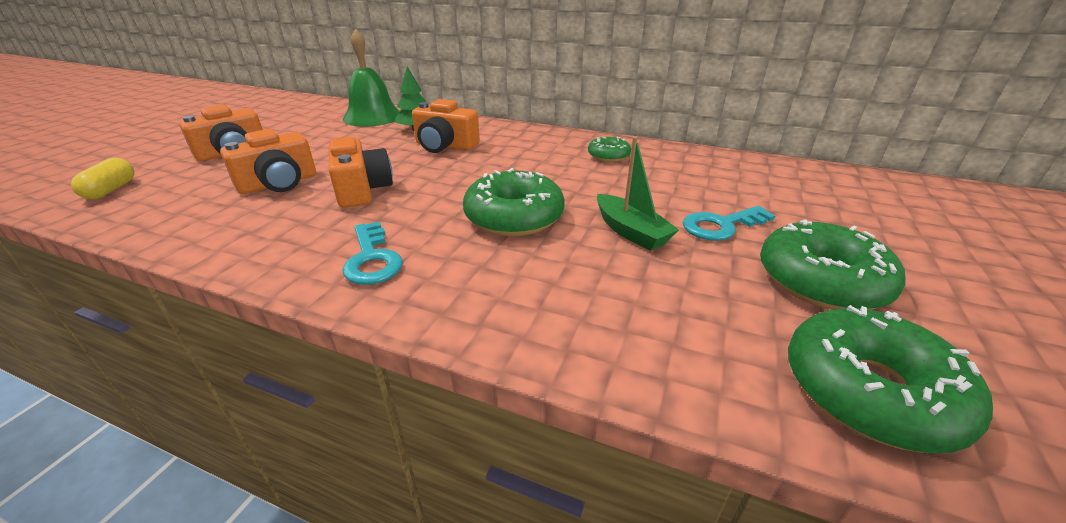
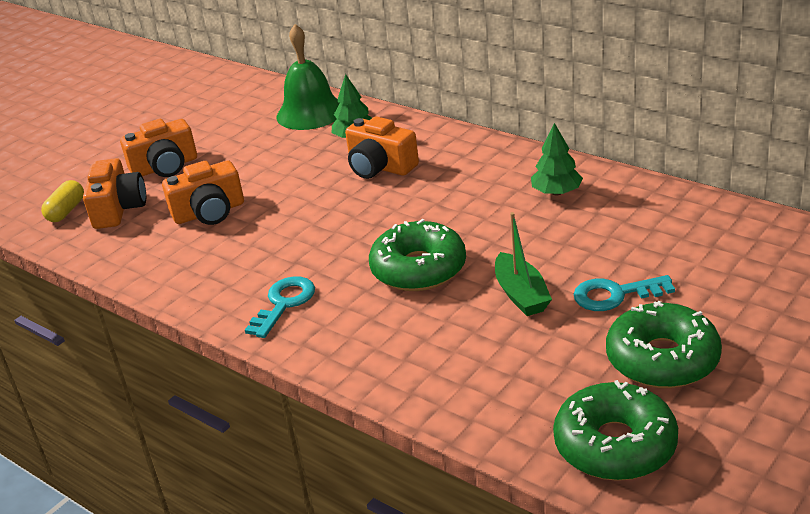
camera: 20 degrees right, 0 degrees up
orange camera [329,137,393,208] -> orange camera moved to [83,158,146,229]
turquoise key [342,222,403,285] -> turquoise key turned 150 degrees counterclockwise [245,276,315,338]
green donut [588,136,631,162] -> green tree [531,123,583,195]

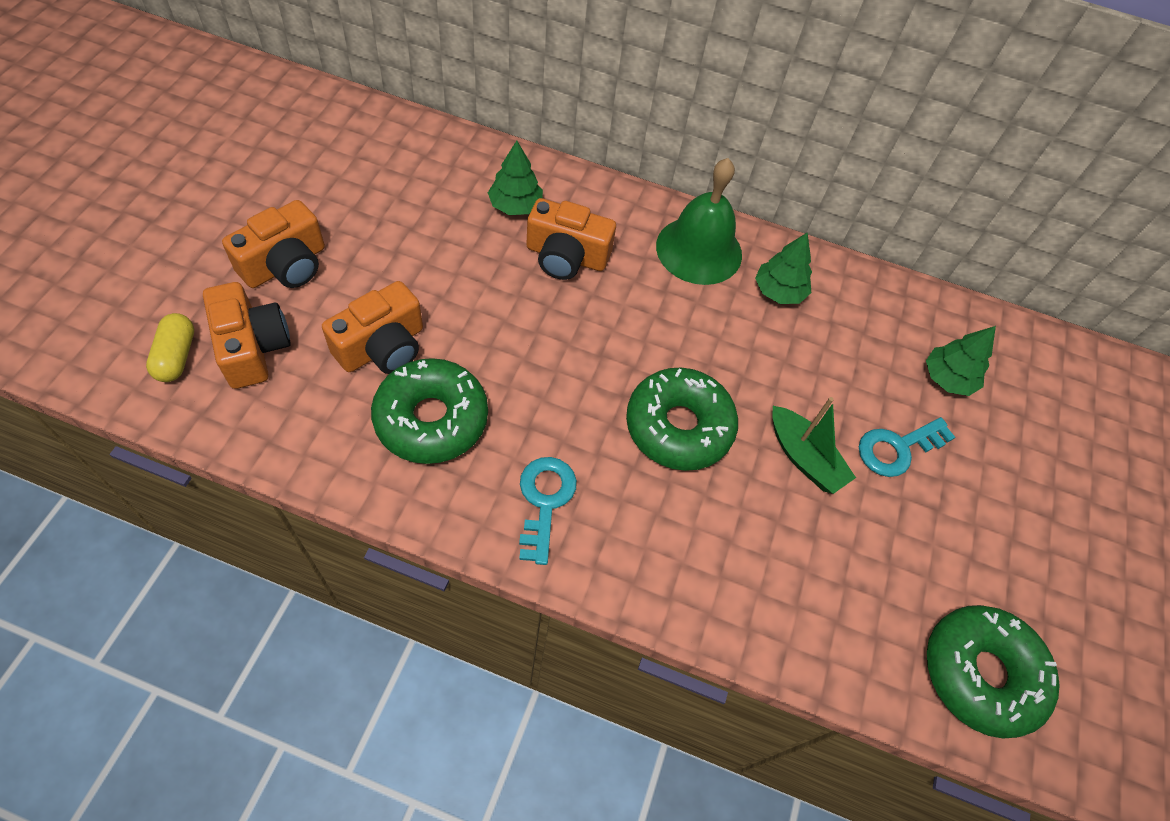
camera: 30 degrees left, 25 degrees up
green bell [277,24,340,130] -> green bell moved to [656,158,742,285]
green donut [606,301,722,388] -> green donut moved to [371,358,488,464]
none -> green tree [926,326,996,396]

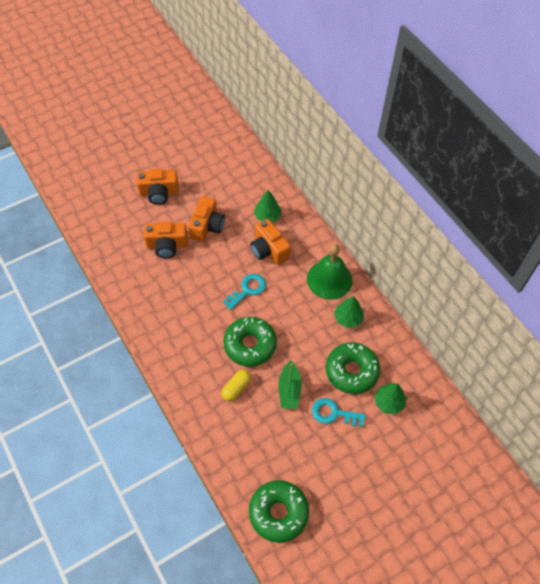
camera: 45 degrees right, 0 degrees up
yellow capsule [146,313,194,382] -> yellow capsule moved to [222,370,251,401]
orange camera [203,282,291,389] -> orange camera moved to [188,196,225,242]
green donut [371,358,488,464] -> green donut moved to [326,343,380,394]
turquoise key [519,457,577,565] -> turquoise key moved to [223,274,266,310]

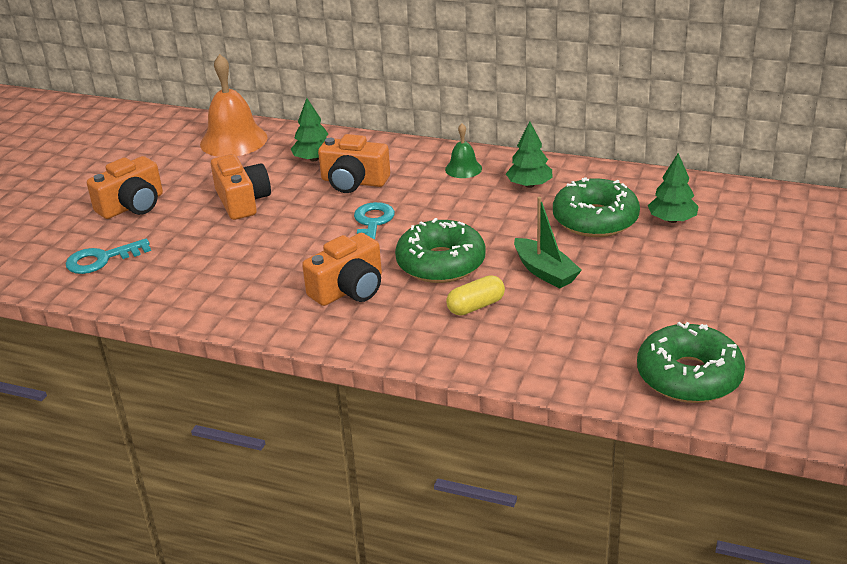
camera: 35 degrees left, 25 degrees down
orange camera [144,222,188,258] -> orange camera moved to [302,233,382,306]
yellow capsule [222,370,251,401] -> yellow capsule turned 60 degrees clockwise [446,275,505,316]
green bell [307,244,352,300] -> green bell [445,123,482,178], size x0.52
turquoise key [312,398,366,427] -> turquoise key moved to [66,239,151,274]
none -> orange bell [200,54,268,157]

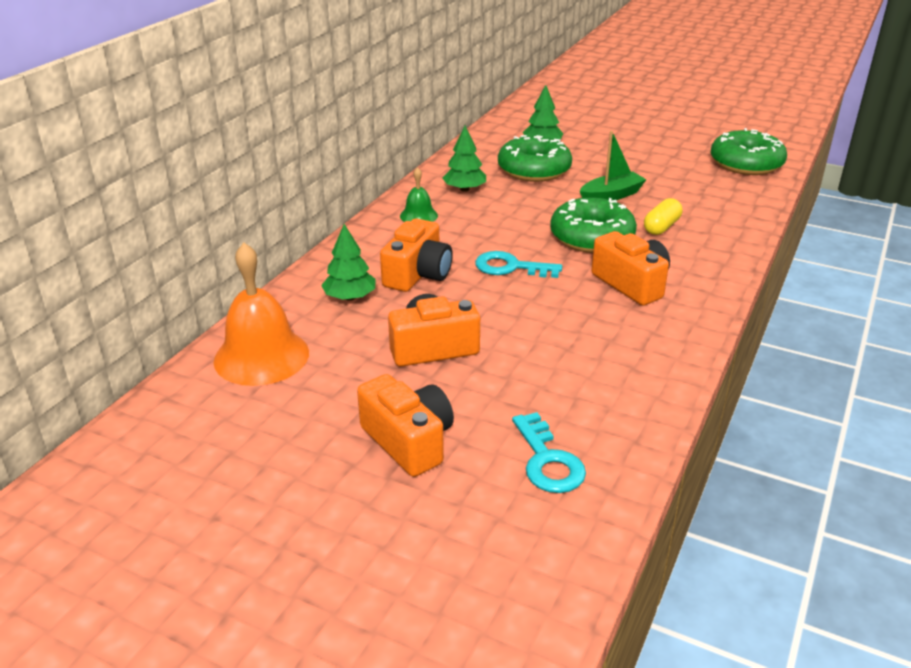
camera: 85 degrees left, 0 degrees up
yellow capsule [446,275,505,316] -> yellow capsule turned 60 degrees clockwise [644,198,682,235]

